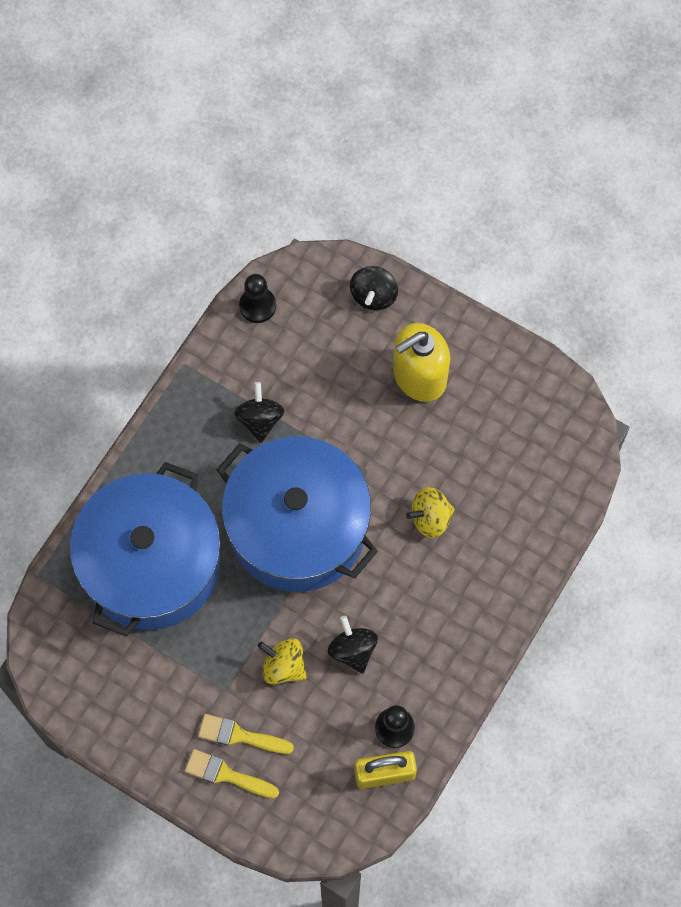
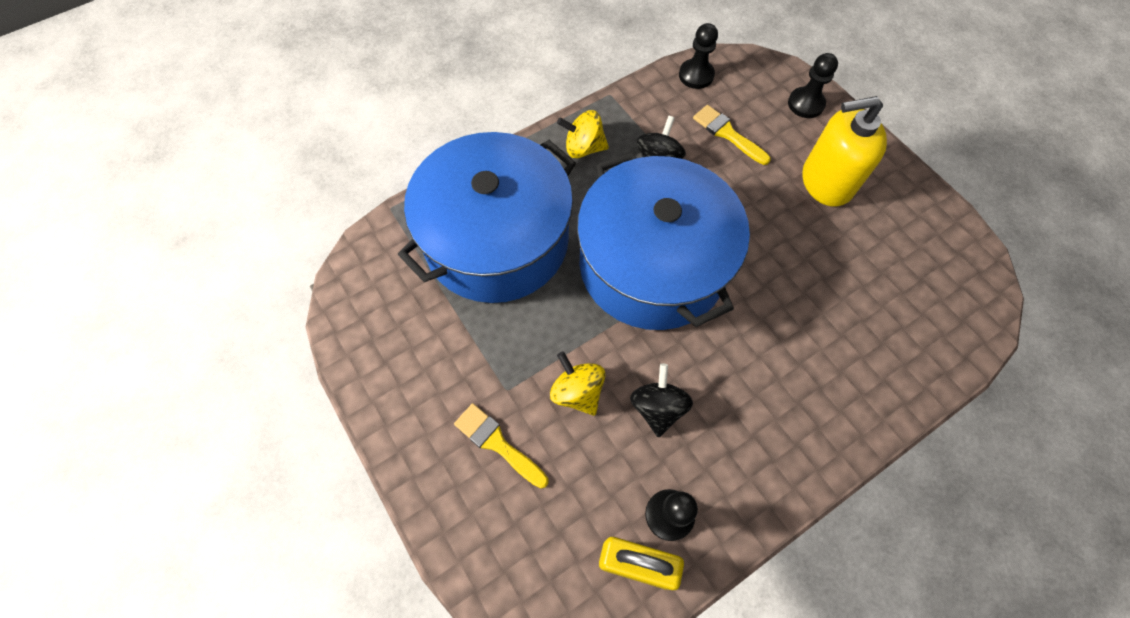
camera: 25 degrees right, 5 degrees down
yellow brush [185,749,279,798] -> yellow brush moved to [693,105,771,165]
black spinning top [350,266,398,310] -> black pawn [788,53,838,118]
yellow spinning top [406,487,455,538] -> yellow spinning top moved to [557,110,609,158]

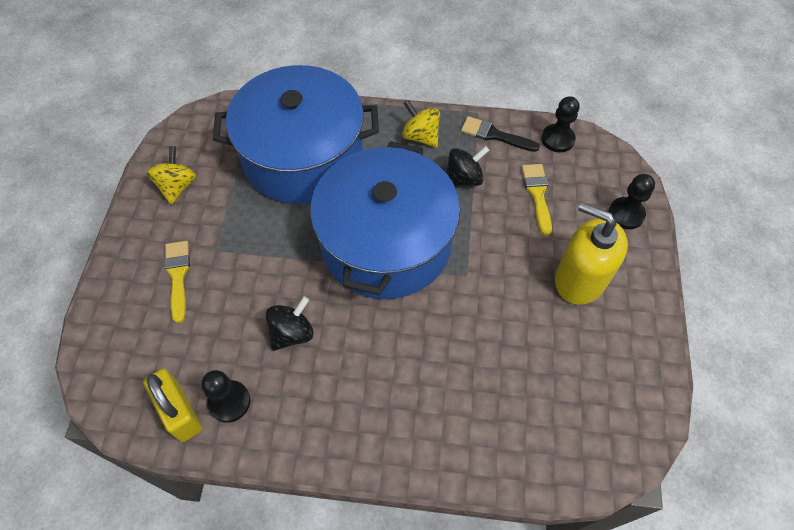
camera: 40 degrees right, 5 degrees down
yellow spinning top [550,351,605,416] -> yellow spinning top moved to [147,146,196,205]
none -> black brush [461,116,540,152]

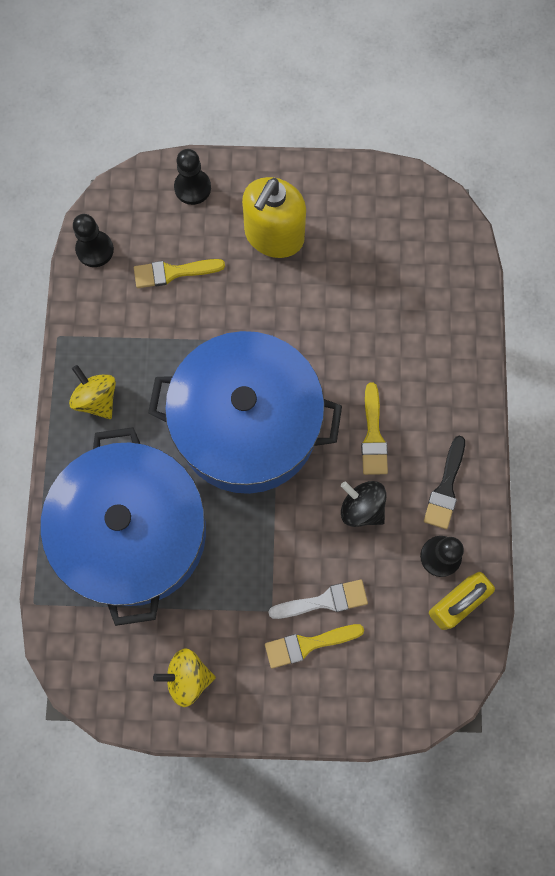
camera: 95 degrees left, 15 degrees up
yellow spinning top [402,100,440,148] -> yellow spinning top turned 105 degrees clockwise [69,365,116,419]
black spinning top [446,146,490,186] -> none
black brush [461,116,540,152] -> black brush moved to [424,436,465,529]
none -> white brush [269,580,368,619]
none -> yellow brush [361,383,388,475]

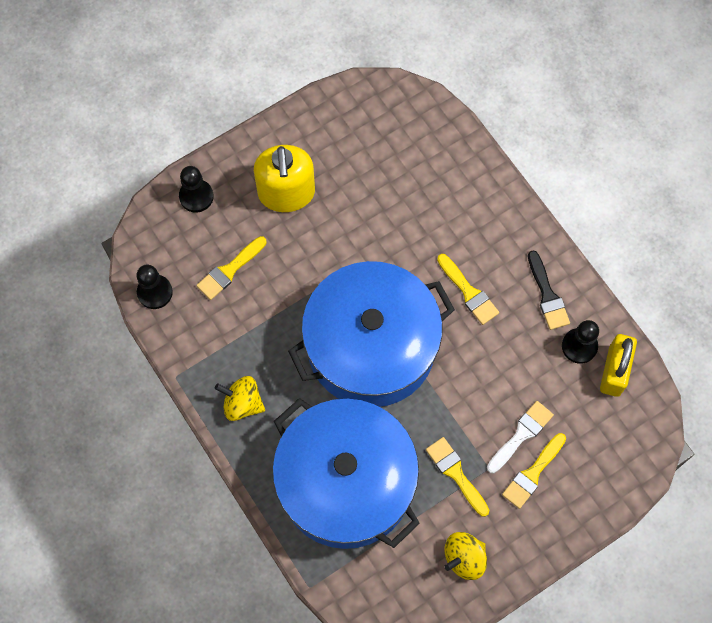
camera: 35 degrees left, 5 degrees down
black spinning top [341,481,386,527] -> none
none -> yellow brush [426,437,489,517]

